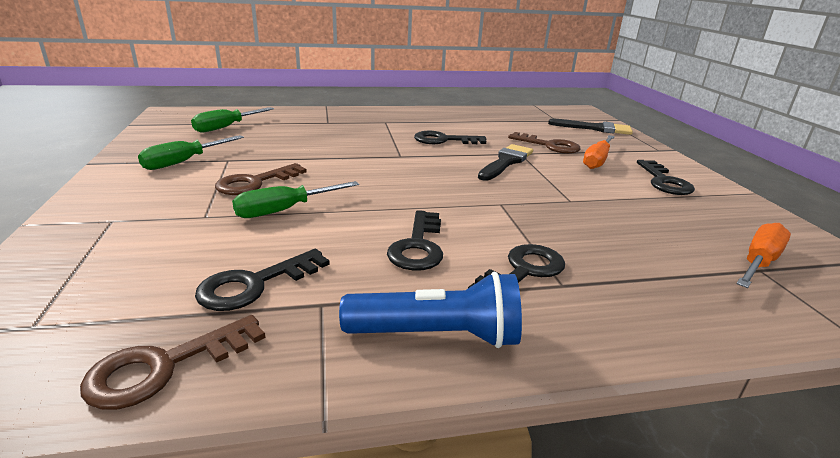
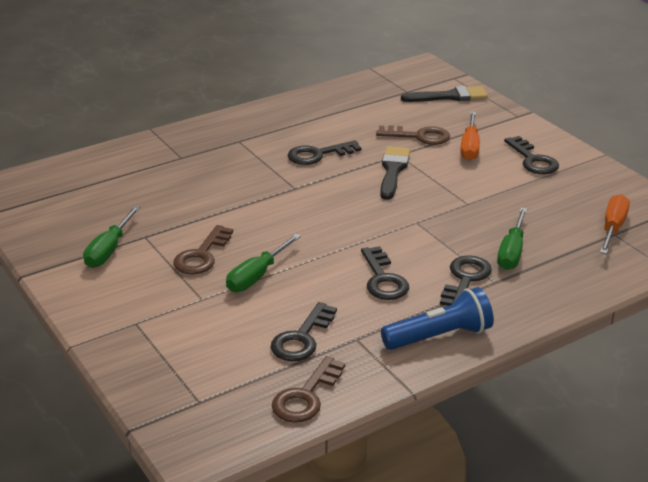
camera: 20 degrees left, 5 degrees up
green screwdriver [191,107,274,132] -> green screwdriver moved to [497,208,527,270]

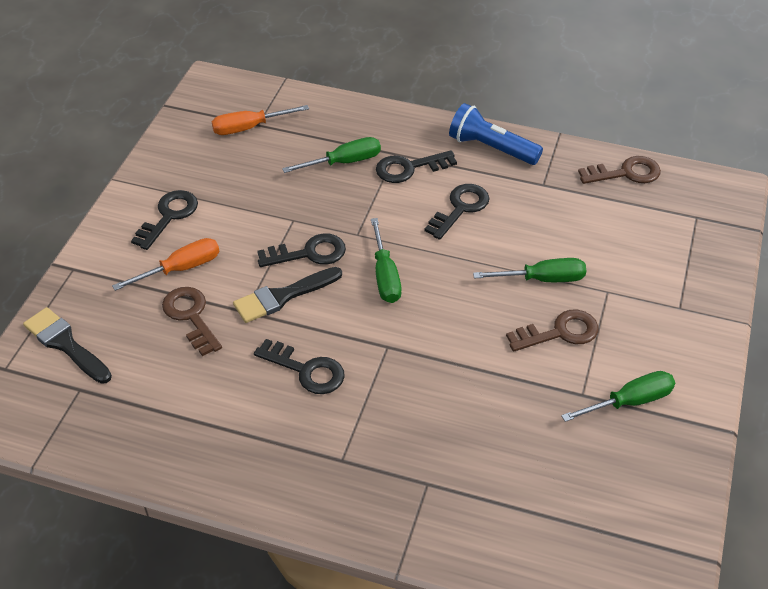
camera: 130 degrees left, 15 degrees up
black key [270,302,337,361] -> black key moved to [257,233,346,267]
none -> green screwdriver [371,218,401,303]

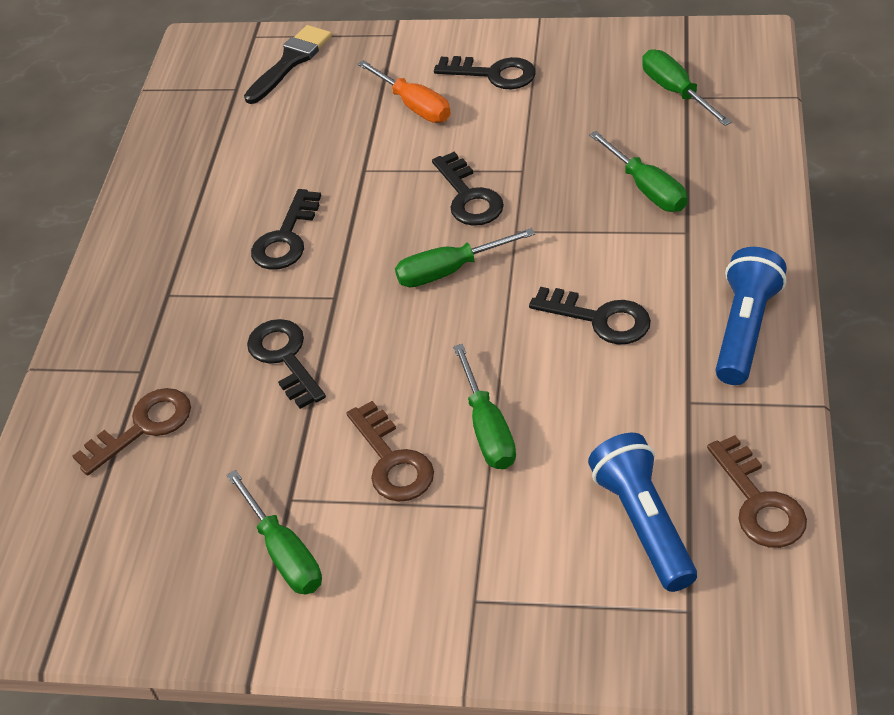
camera: 85 degrees right, 0 degrees up
brown key [162,287,222,356] -> brown key moved to [73,388,191,476]
orange screwdriver [212,105,309,135] -> green screwdriver [642,49,732,126]
black brush [233,267,342,323] -> none
black key [376,150,457,183] -> black key moved to [247,319,326,409]
none -> blue flashlight [588,433,697,592]

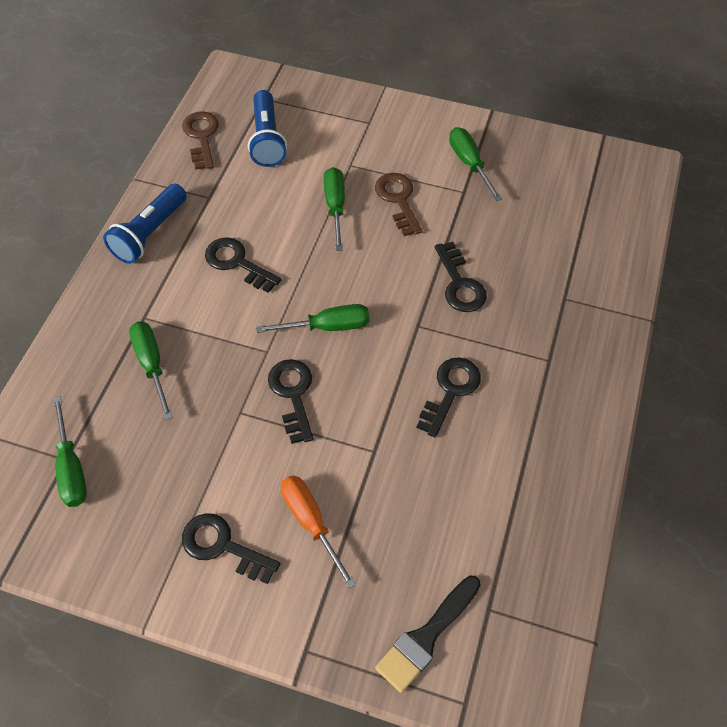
camera: 175 degrees left, 10 degrees up
brown key [73,388,191,476] -> none

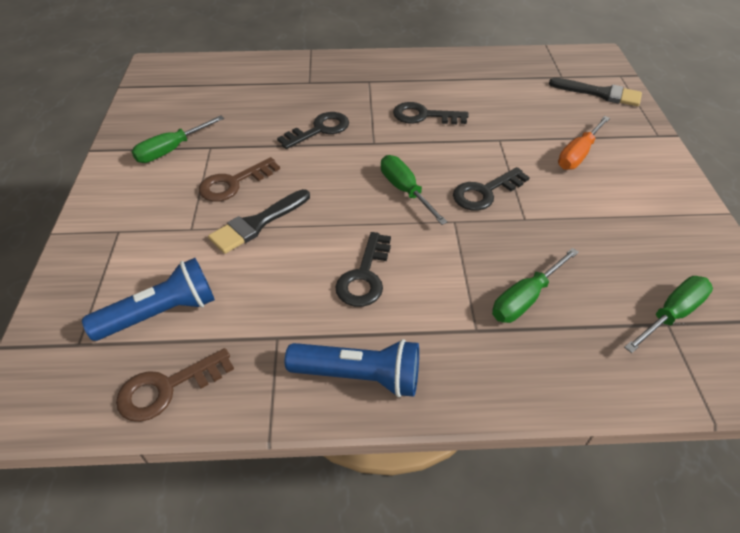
camera: 110 degrees left, 10 degrees down
black key [182,513,281,584] -> none
green screwdriver [324,167,345,251] -> black brush [208,189,310,254]

